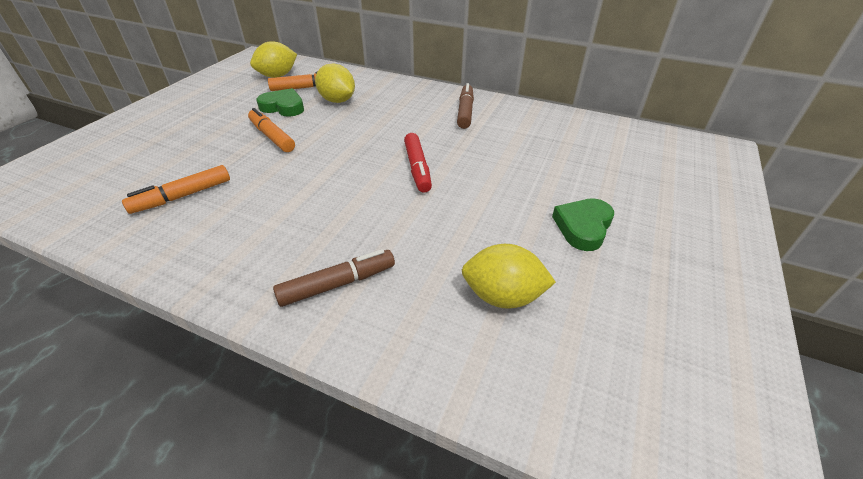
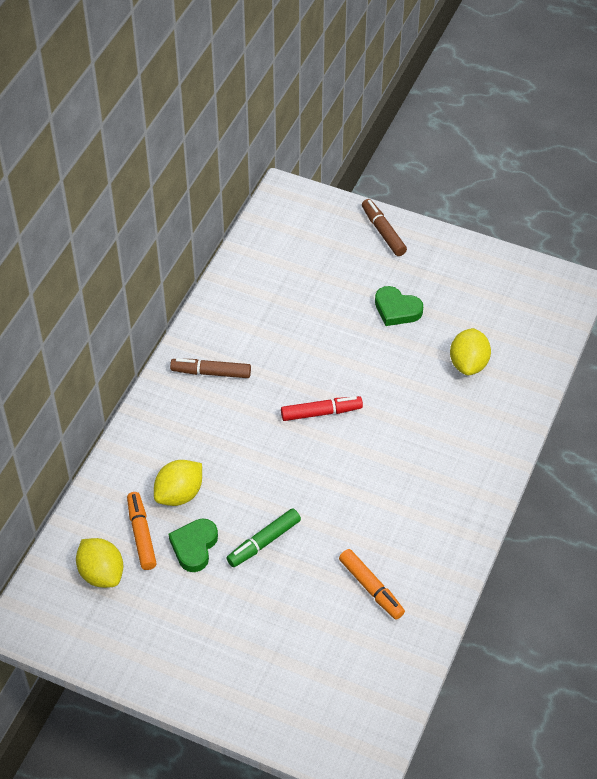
camera: 90 degrees left, 10 degrees up
orange marker [248,108,295,152] -> green marker [227,508,301,567]
brown marker [273,249,395,307] -> brown marker moved to [362,199,407,256]

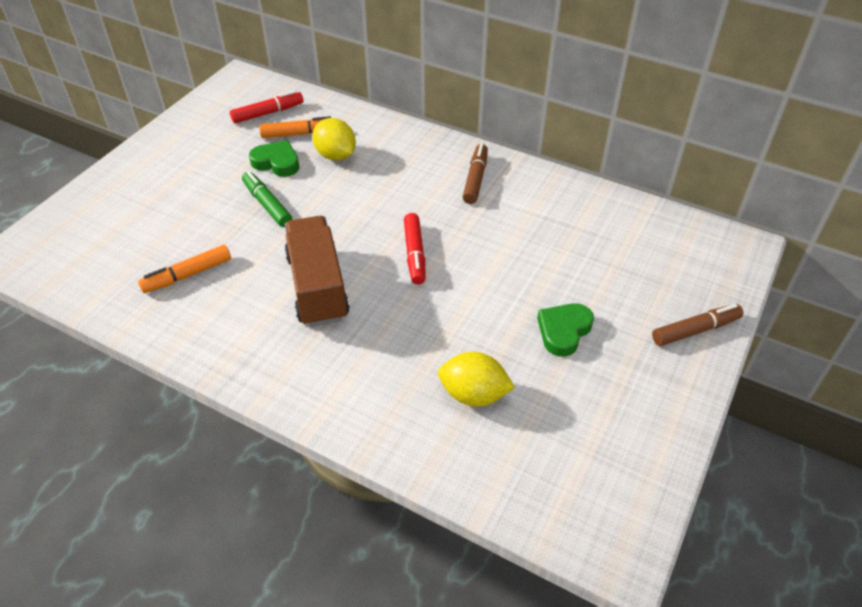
camera: 95 degrees right, 5 degrees down
yellow lemon [76,538,123,588] -> red marker [230,91,303,123]
none -> brown truck [285,216,350,327]

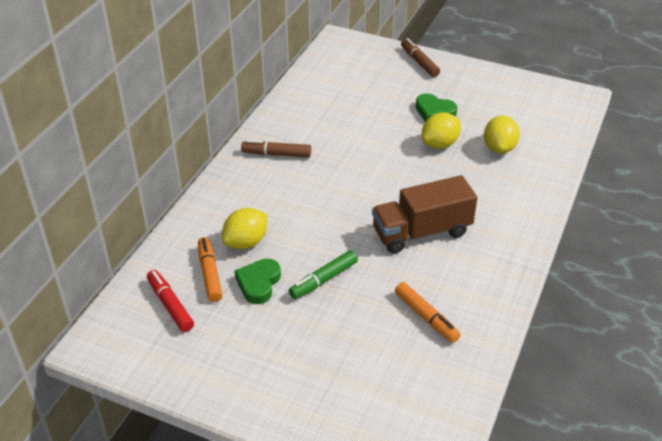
camera: 95 degrees left, 5 degrees down
red marker [404,213,425,285] -> none
none -> yellow lemon [422,113,461,149]

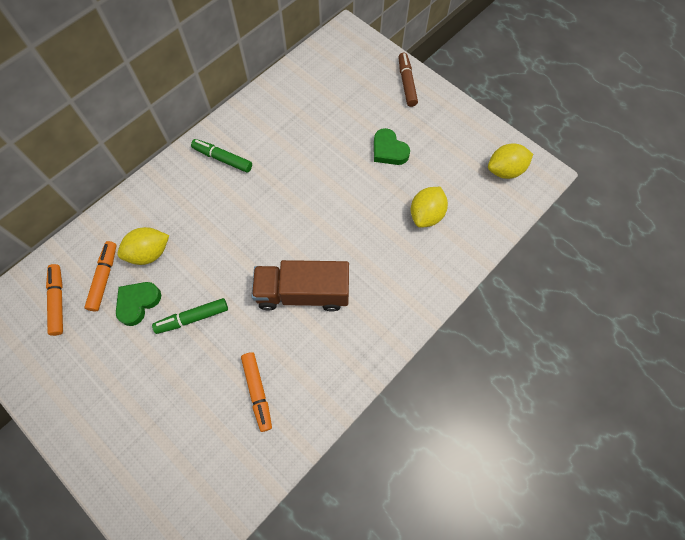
camera: 20 degrees right, 25 degrees up
red marker [147,270,194,332] -> orange marker [46,264,63,336]
brown marker [241,140,311,157] -> green marker [191,139,252,173]
yellow lemon [422,113,461,149] -> yellow lemon moved to [488,143,533,179]

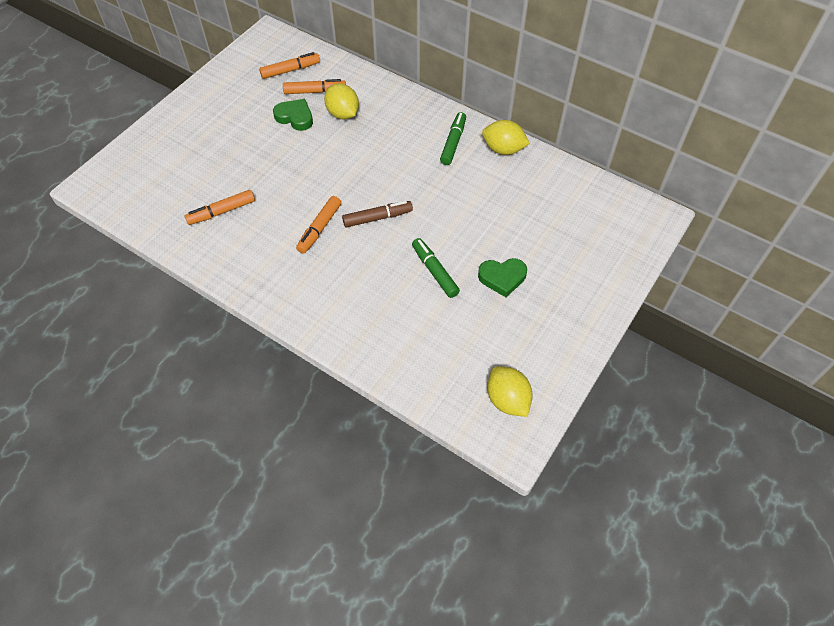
camera: 80 degrees right, 10 degrees down
green marker [152,298,228,334] -> green marker moved to [412,238,460,298]
brown truck [252,260,349,312] -> orange marker [296,196,341,254]
green heart [374,128,410,165] -> green heart turned 135 degrees counterclockwise [478,258,527,297]
brown marker [398,52,418,107] -> brown marker moved to [342,201,413,227]
yellow lemon [411,187,448,228] -> yellow lemon moved to [482,120,530,155]

